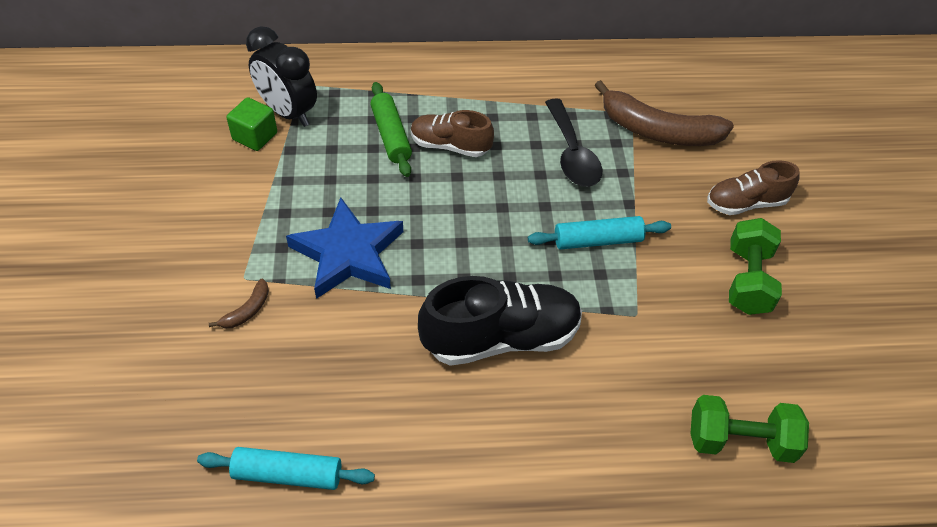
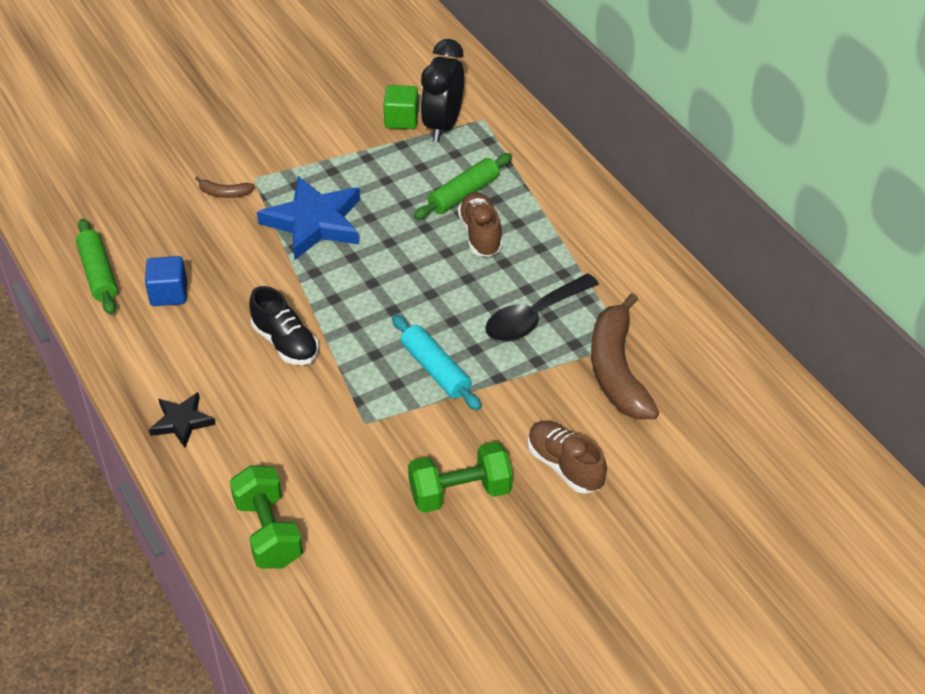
camera: 65 degrees right, 5 degrees down
turquoise rolling pin [197,447,375,490] -> green rolling pin [76,219,118,315]
black shoe [418,276,582,366] -> black shoe [249,286,319,365], size x0.61
none -> blue cube [145,256,187,306]
none -> black star [149,392,216,448]

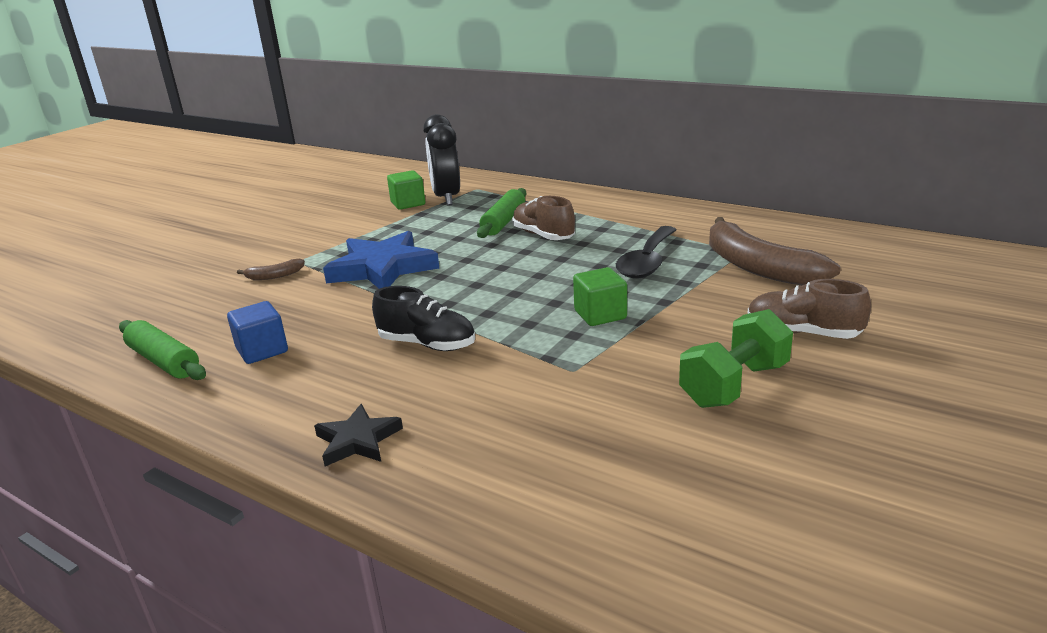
camera: 25 degrees left, 20 degrees down
green dumbbell [230,465,303,569] -> none
turquoise rolling pin [392,315,481,411] -> green cube [573,267,627,326]

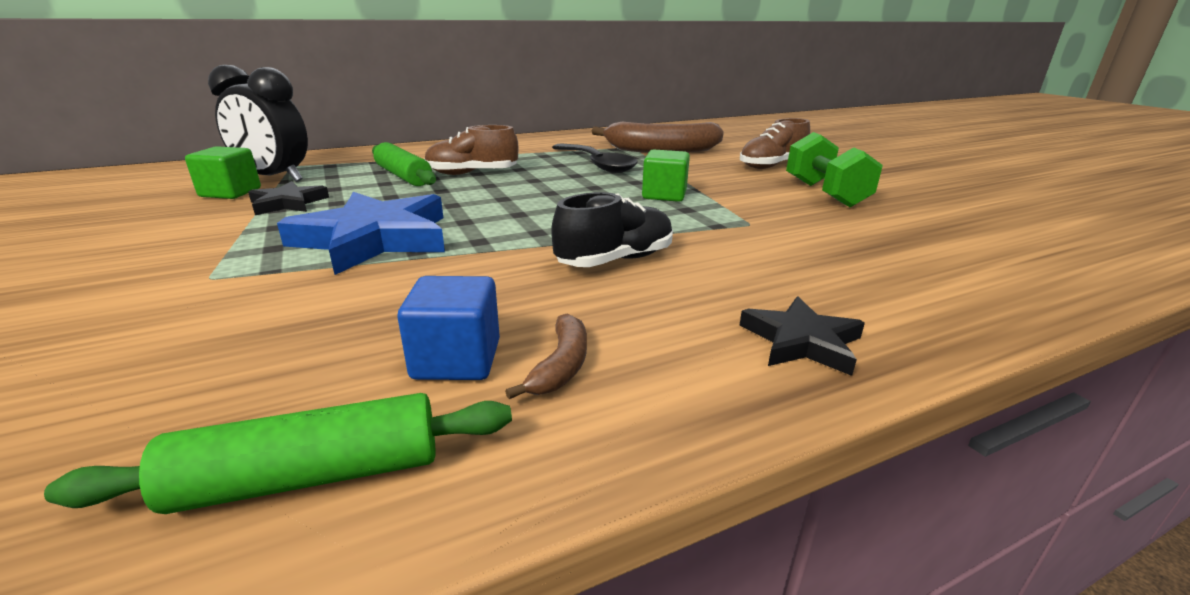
camera: 60 degrees left, 0 degrees up
brown banana [237,259,305,280] -> brown banana moved to [505,313,587,399]
none -> black star [248,181,329,215]

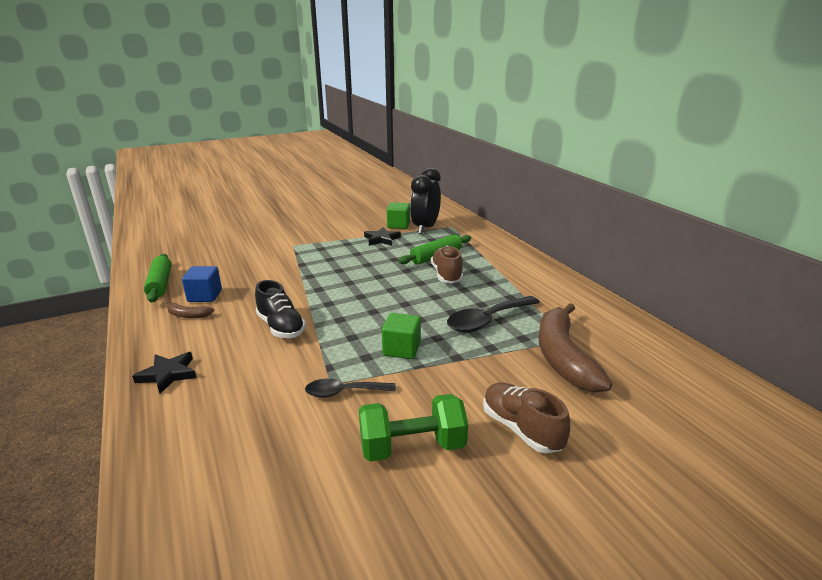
camera: 90 degrees right, 0 degrees up
blue star [277,192,445,275] -> none
none -> black spoon [305,379,396,398]

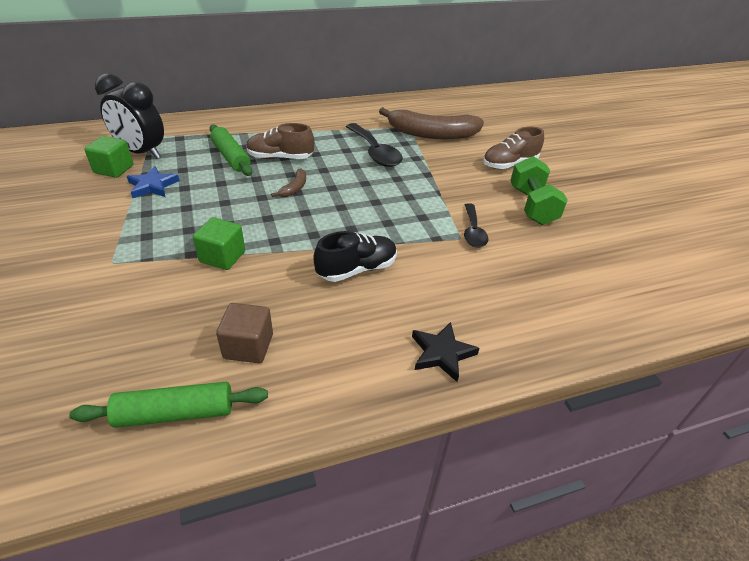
camera: 85 degrees left, 15 degrees up
brown banana [167,301,214,318] -> brown banana moved to [271,168,306,197]
blue cube [182,266,222,302] -> brown cube [216,303,273,363]
black star [364,227,401,246] -> blue star [127,166,180,198]
green cube [382,313,421,359] -> green cube moved to [193,217,245,270]

